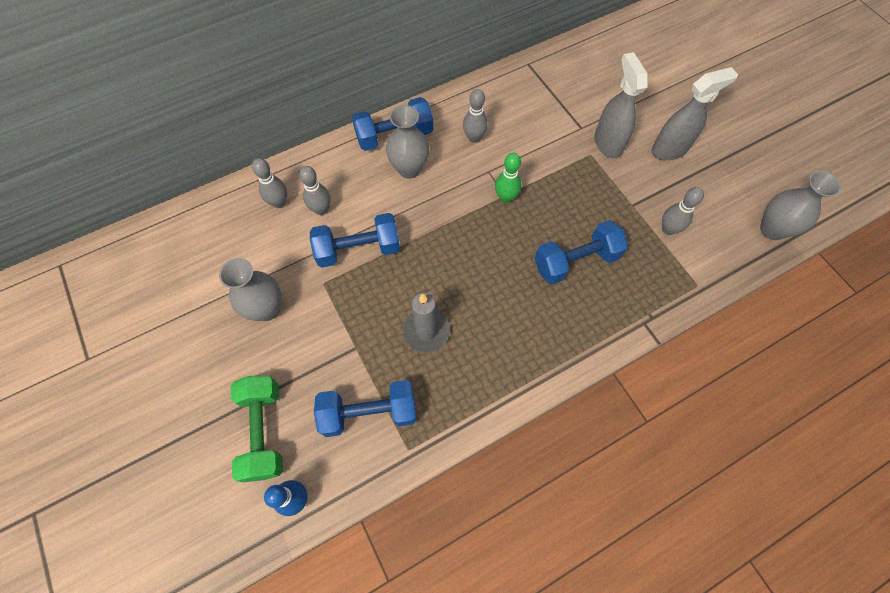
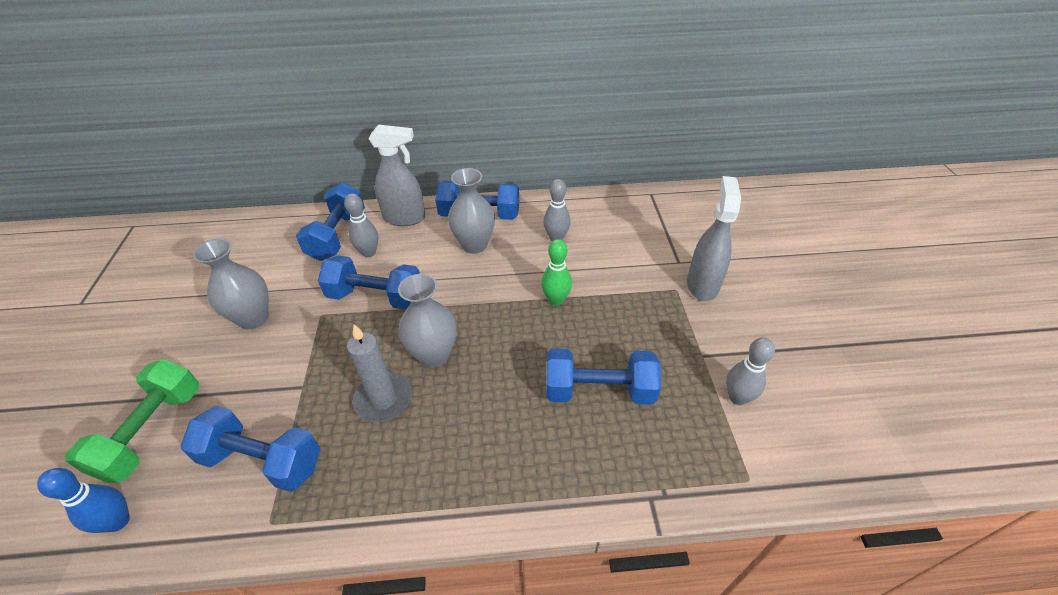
camera: 25 degrees right, 20 degrees down
grey bowling pin [252,158,287,208] -> blue dumbbell [296,182,365,261]
grey spray bottle [652,67,738,161] -> grey spray bottle moved to [369,125,425,226]
grey vase [760,171,841,240] -> grey vase moved to [398,274,457,368]

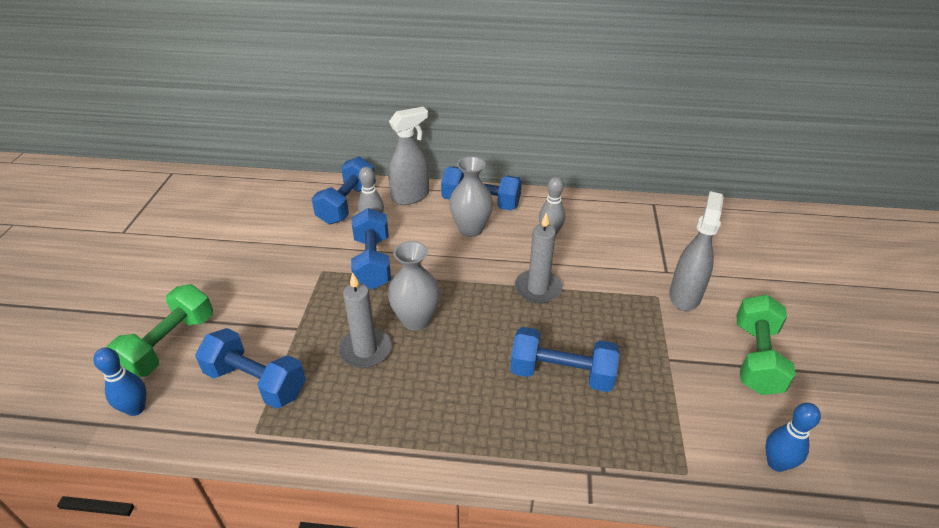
camera: 10 degrees right, 5 degrees down
grey vase [193,238,269,329] -> none
blue dumbbell [318,255,420,310] -> blue dumbbell turned 60 degrees clockwise [351,208,391,289]
grey spray bottle [369,125,425,226] -> grey spray bottle turned 45 degrees counterclockwise [388,107,429,205]
green bowling pin [541,239,572,305] -> grey candle [515,213,562,304]
grey bowling pin [726,337,775,405] -> none
none -> green dumbbell [736,295,796,395]
none -> blue bowling pin [765,403,821,472]

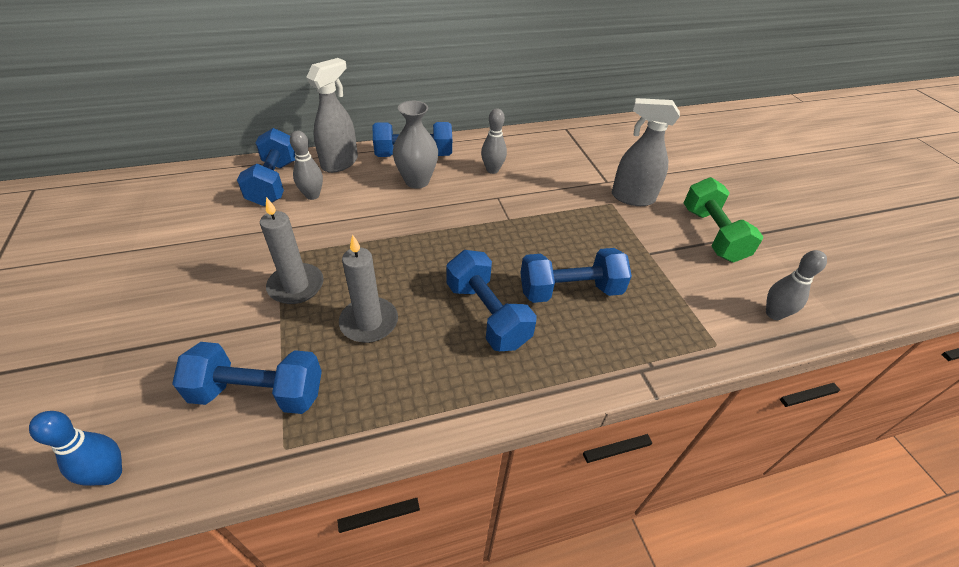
camera: 25 degrees left, 5 degrees up
green dumbbell [106,284,213,377] -> none
blue dumbbell [351,208,391,289] -> blue dumbbell moved to [446,250,537,351]
grey vase [388,241,440,331] -> none
grey candle [515,213,562,304] -> grey candle moved to [260,197,324,304]
grey spray bottle [669,191,724,311] -> grey spray bottle turned 75 degrees counterclockwise [612,98,680,206]
blue bowling pin [765,403,821,472] -> grey bowling pin [766,250,827,320]

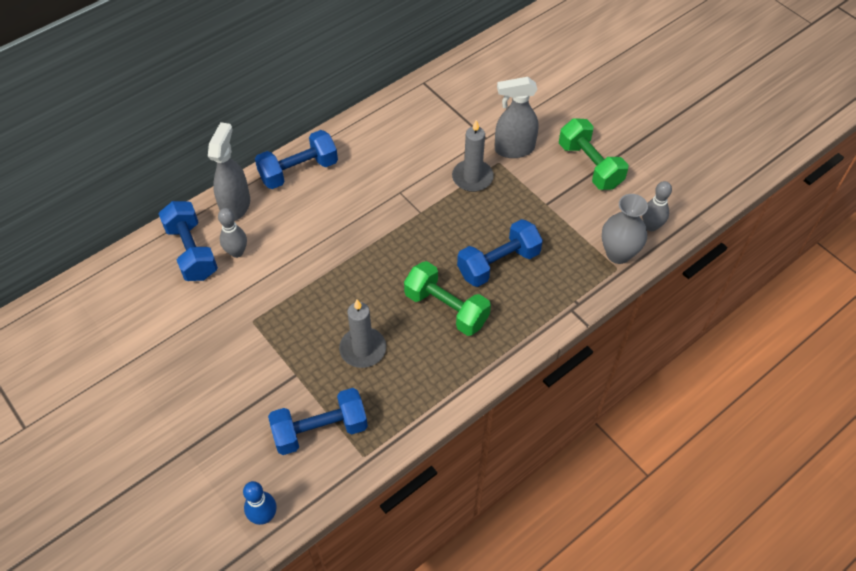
camera: 20 degrees left, 10 degrees up
grey candle [260,197,324,304] -> grey candle moved to [452,120,494,192]
grey vase [393,101,438,189] -> grey vase moved to [602,194,648,264]
blue dumbbell [446,250,537,351] -> green dumbbell [404,261,491,336]
grey bowling pin [481,108,507,174] -> none

